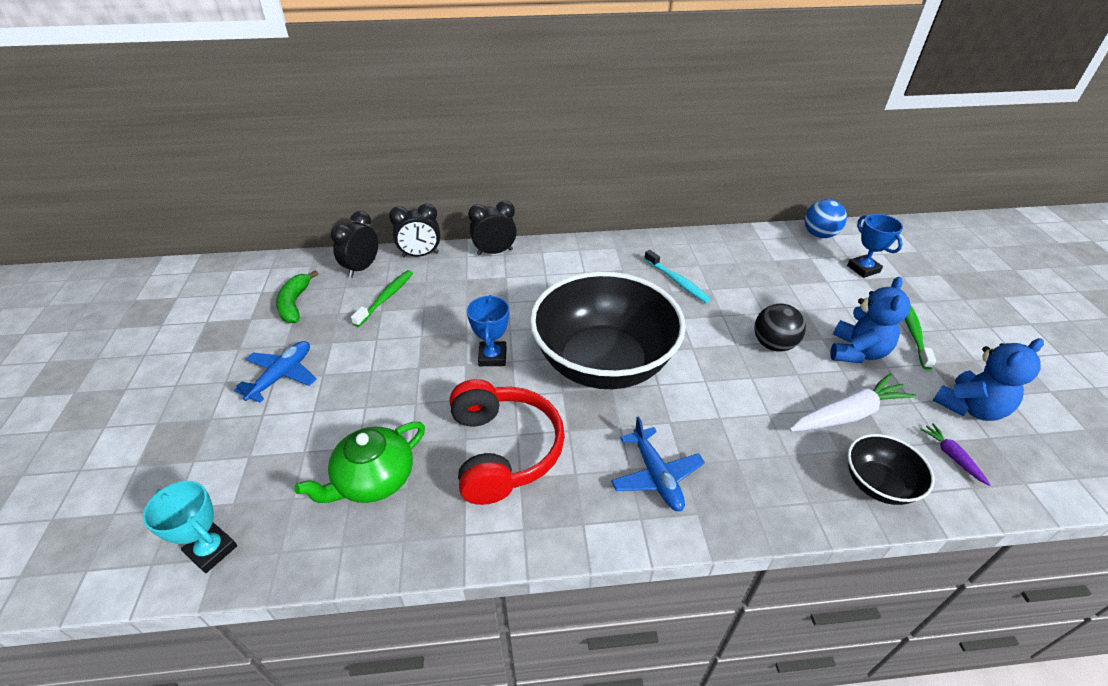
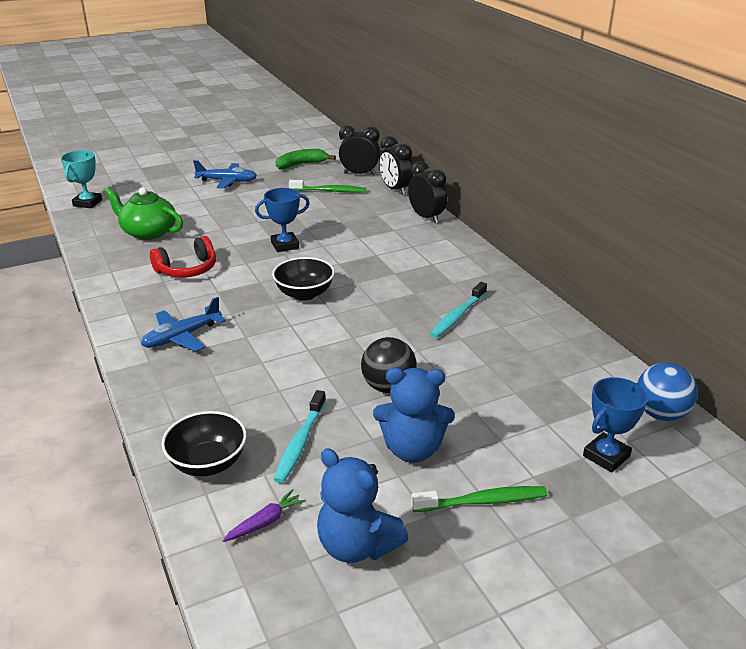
camera: 70 degrees right, 10 degrees down
red headphones [450,379,565,505] -> red headphones [150,236,216,278], size x0.63
black bowl [530,272,686,389] -> black bowl [272,257,335,301], size x0.44
white carrot [789,374,916,431] -> turquoise toothbrush [273,390,326,483]

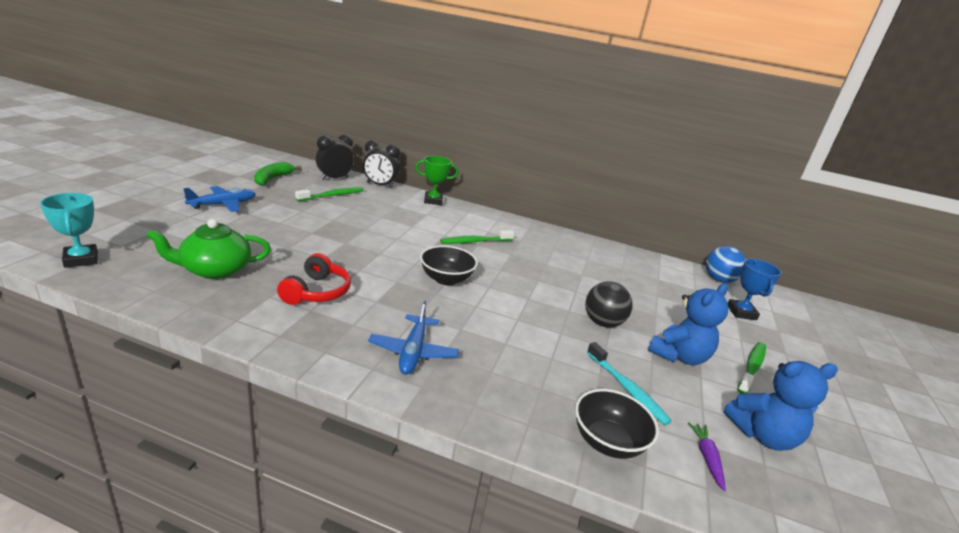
camera: 50 degrees left, 5 degrees down
blue trophy [255,188,310,252] -> none
black clock [408,161,447,224] -> green trophy [415,156,459,205]
turquoise toothbrush [430,282,487,338] -> none
none -> green toothbrush [440,230,514,244]

